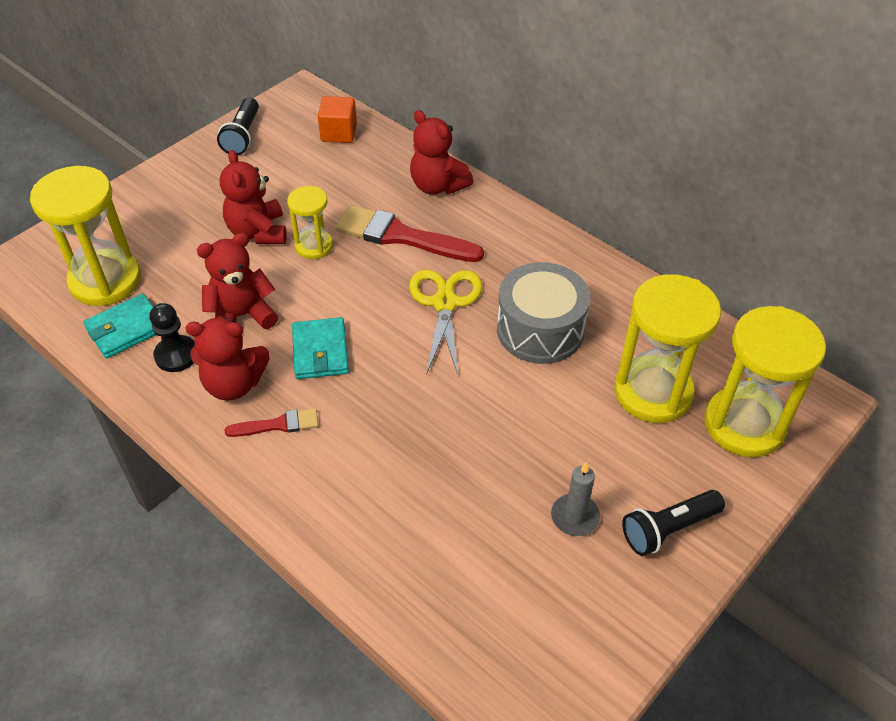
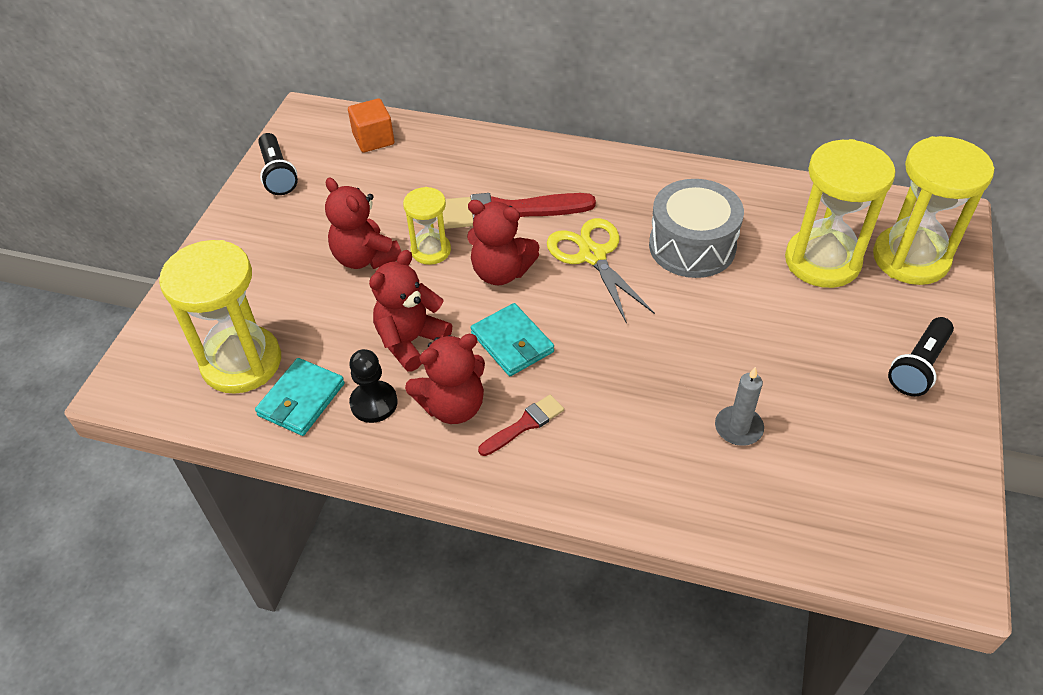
camera: 25 degrees left, 0 degrees up
red teddy bear [410,110,473,195] -> red teddy bear moved to [467,200,540,285]
grey candle [551,462,600,536] -> grey candle moved to [715,367,764,446]

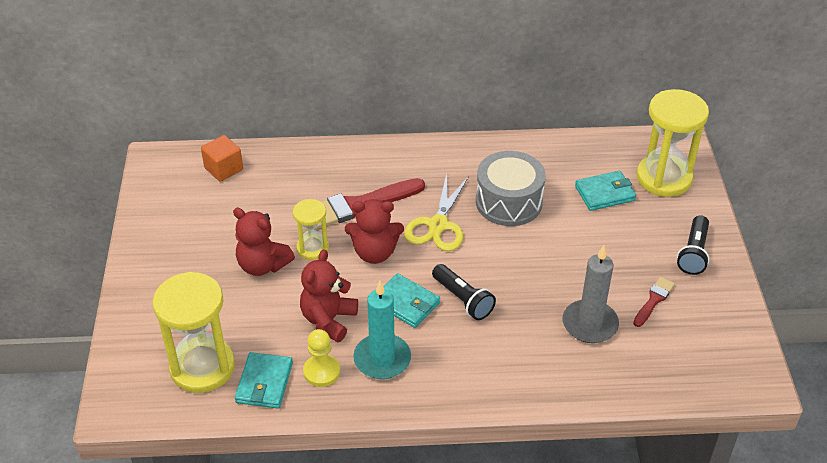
camera: 20 degrees left, 5 degrees down
black flashlight [258,133,298,195] -> black flashlight moved to [432,264,496,320]
black pawn [349,349,397,423] -> yellow pawn [303,329,340,387]
red teddy bear [405,334,485,424] -> turquoise candle [353,281,411,379]
red brush [478,395,564,456] -> red brush moved to [633,277,675,327]
yellow scissors [547,218,655,324] -> yellow scissors turned 120 degrees counterclockwise [404,173,469,251]
grey candle [715,367,764,446] -> grey candle [563,245,619,343], size x1.59
yellow hourglass [785,139,895,288] -> turquoise wallet [575,171,636,211]

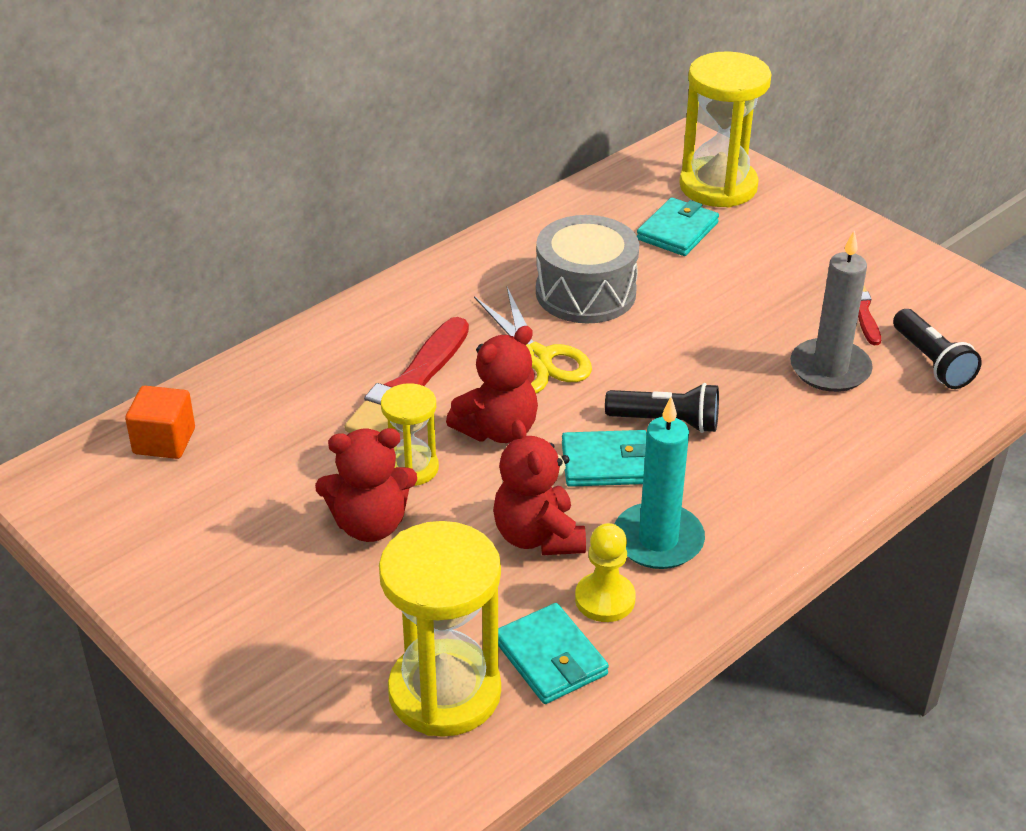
camera: 40 degrees left, 5 degrees down
black flashlight [677,215,710,275] -> black flashlight moved to [893,309,982,389]

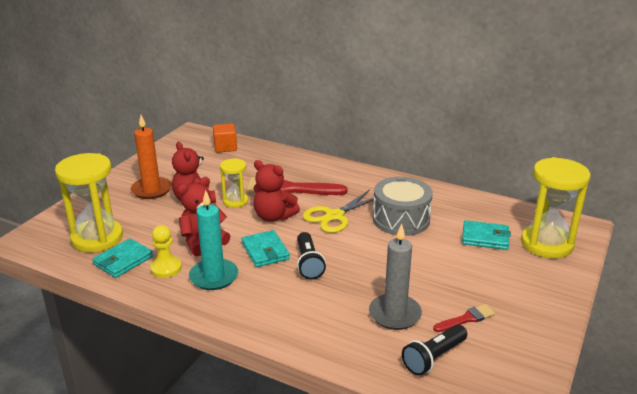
camera: 70 degrees right, 10 degrees down
none -> orange candle [131,115,172,199]

